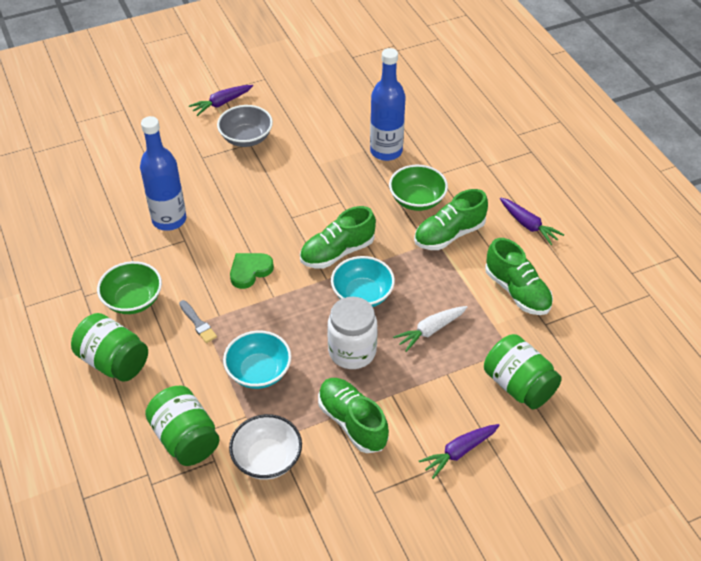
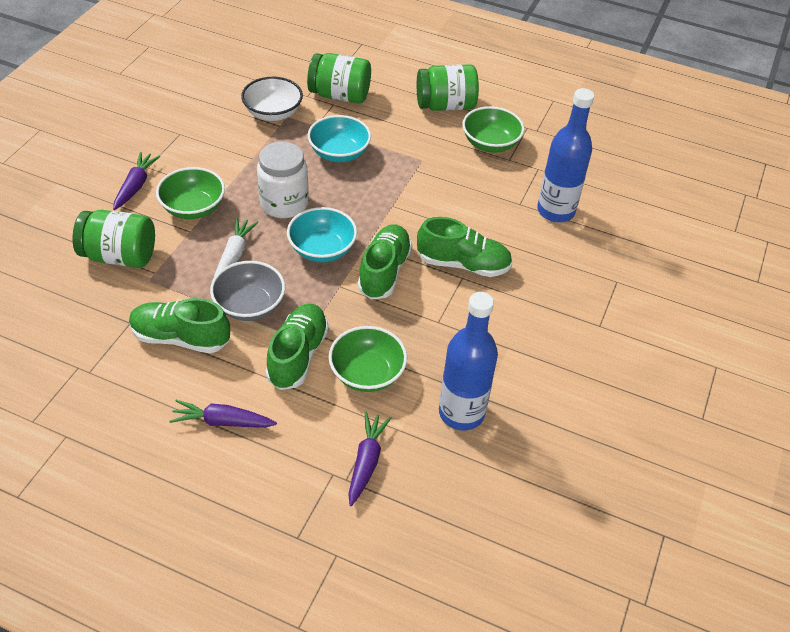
camera: 135 degrees right, 0 degrees up
grey brush [179,300,217,343] -> none
purple carrot [189,85,253,116] -> purple carrot moved to [348,412,391,506]
grey bowl [217,105,273,147] -> grey bowl moved to [210,261,285,321]
green heart [230,253,274,289] -> none
green shoe [318,378,389,453] -> green shoe moved to [417,217,512,277]
none -> green bowl [156,167,225,219]

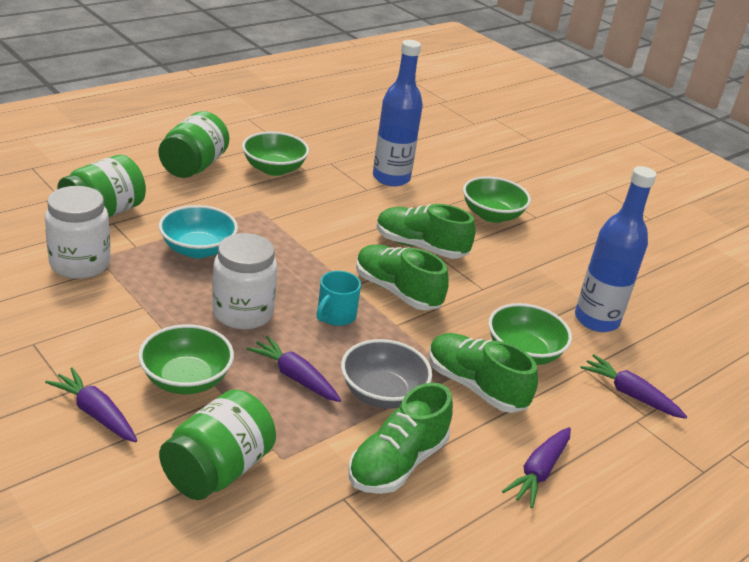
camera: 65 degrees left, 15 degrees down
white carrot [214,218,258,277] -> purple carrot [246,336,341,402]
white bowl [241,77,303,121] -> white jar [45,186,111,279]
turquoise bowl [287,207,357,262] -> turquoise mug [316,271,361,326]
green shoe [417,217,512,277] -> green shoe turned 105 degrees counterclockwise [376,204,475,259]
none -> green bowl [463,176,531,223]

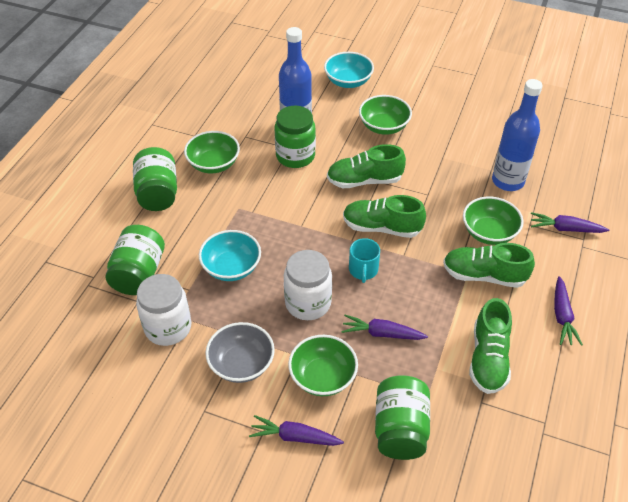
camera: 25 degrees left, 15 degrees up
grey bowl [341,339,432,409] -> grey bowl moved to [205,322,275,383]
none -> green jar [275,106,316,168]
none -> turquoise bowl [324,52,374,88]

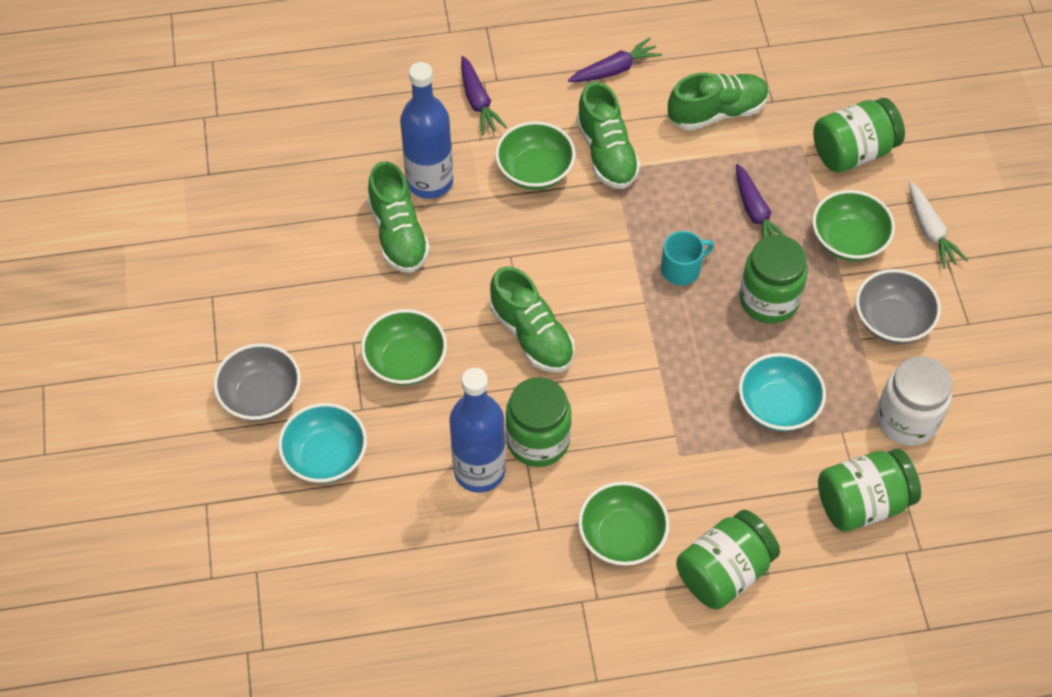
camera: 120 degrees left, 10 degrees up
purple carrot [249,415,344,446] -> white carrot [909,181,968,269]
white jar [284,250,332,320] -> green jar [739,235,808,324]
green shoe [343,195,426,238] -> green shoe moved to [368,161,430,273]
none -> grey bowl [213,343,301,421]

